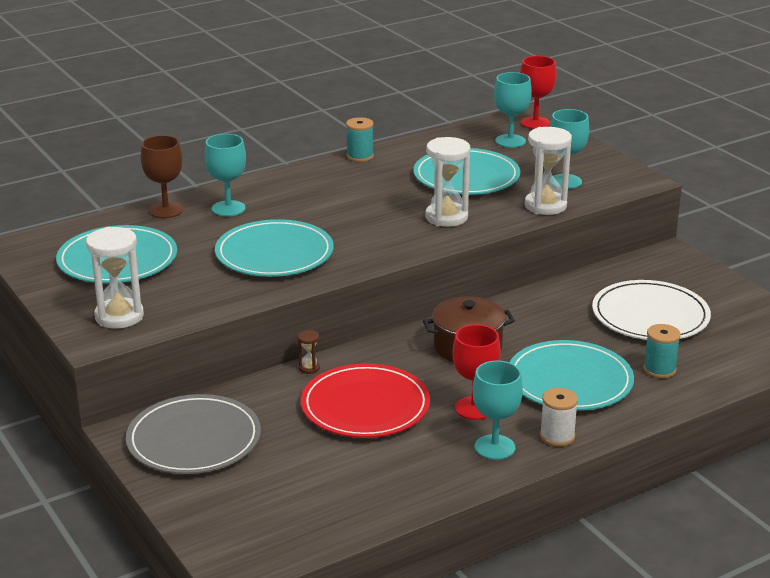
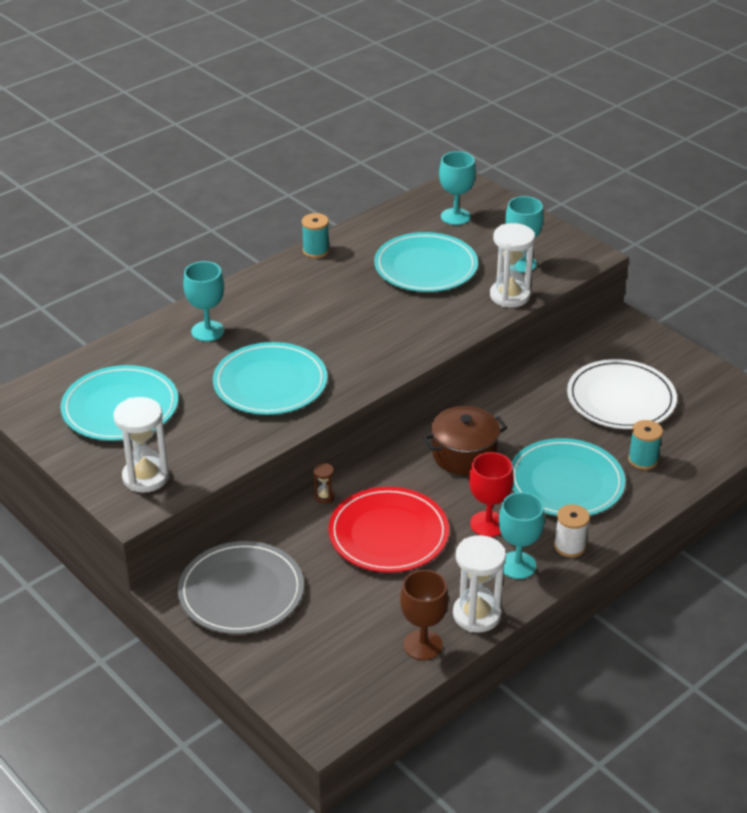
camera: 10 degrees left, 10 degrees up
brown goblet [141,135,183,218] -> brown goblet moved to [400,570,449,660]
white hourglass [425,137,470,227] -> white hourglass moved to [453,535,506,633]
red goblet [520,56,557,129] -> none

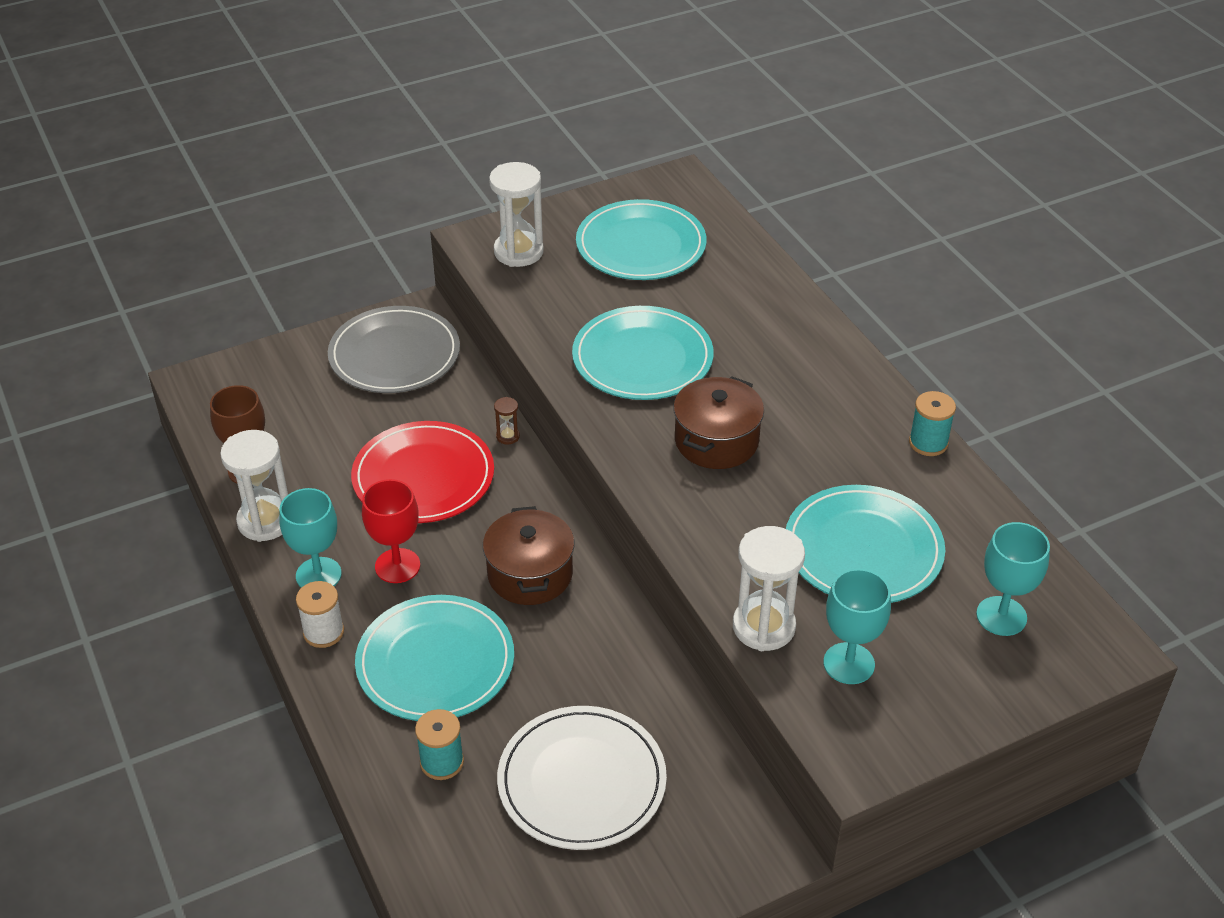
camera: 105 degrees right, 5 degrees up
turquoise goblet [183,261,225,341] -> none
none -> brown pot [673,376,764,469]

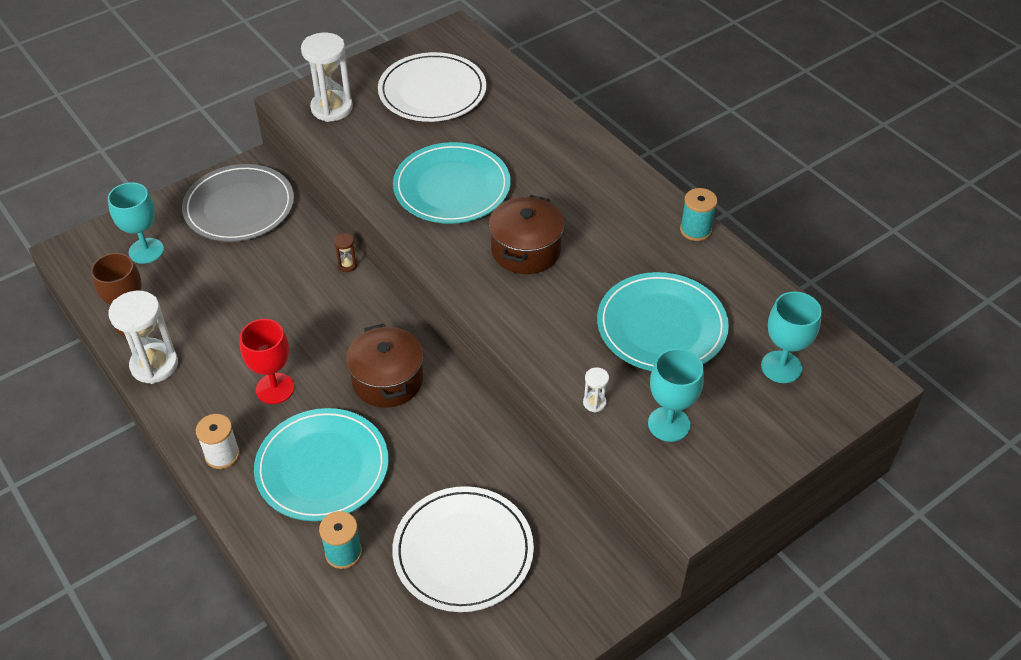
camera: 10 degrees left, 5 degrees up
turquoise goblet [279,488,342,588] -> turquoise goblet moved to [108,182,164,264]
red plate [351,421,494,523] -> none
turquoise plate [576,199,707,280] -> white plate [378,52,486,122]
white hourglass [733,526,805,651] -> white hourglass [583,367,609,412], size x0.45

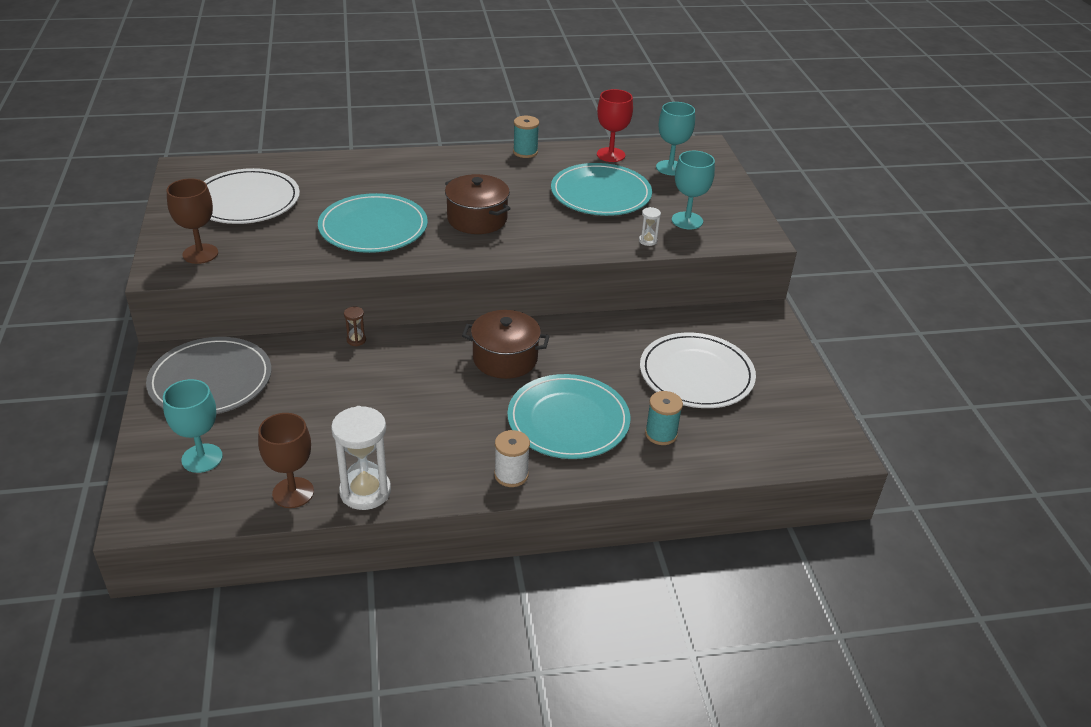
camera: 65 degrees left, 10 degrees down
red goblet [240,319,294,404] -> red goblet moved to [597,89,633,162]
white hourglass [301,33,353,122] -> brown goblet [166,179,218,264]

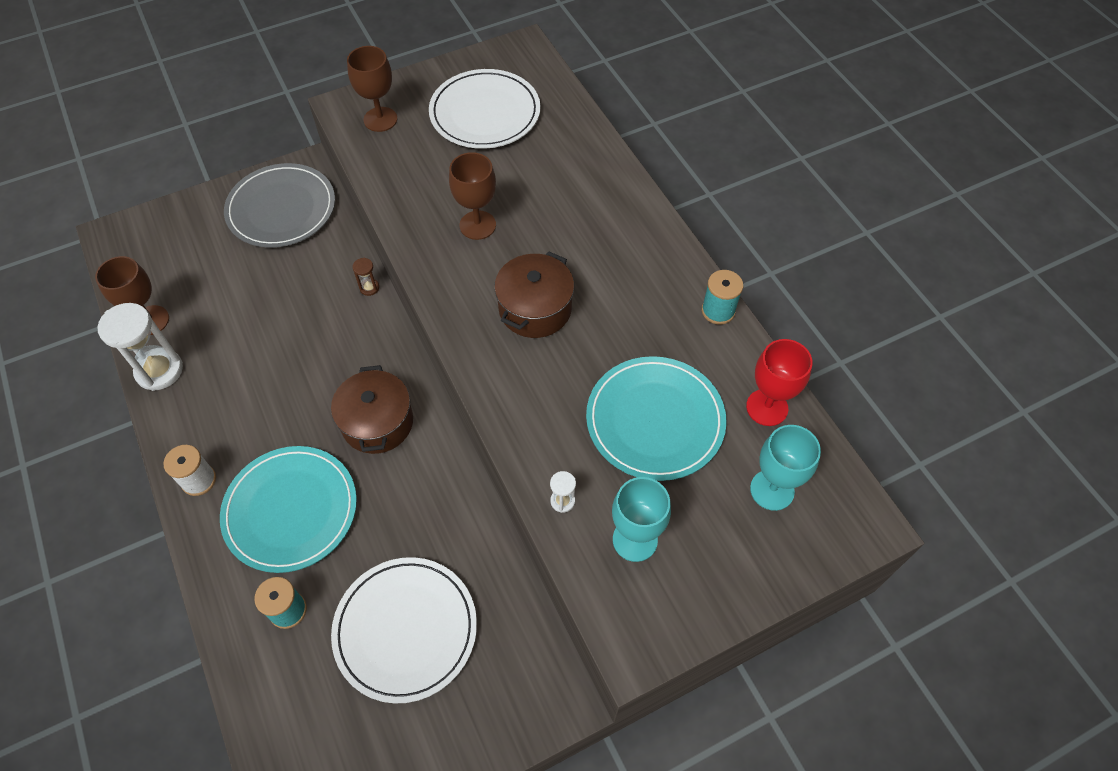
camera: 75 degrees right, 20 degrees up
turquoise goblet [163,379,223,473] -> none
turquoise plate [318,193,428,253] -> brown goblet [449,152,496,240]

